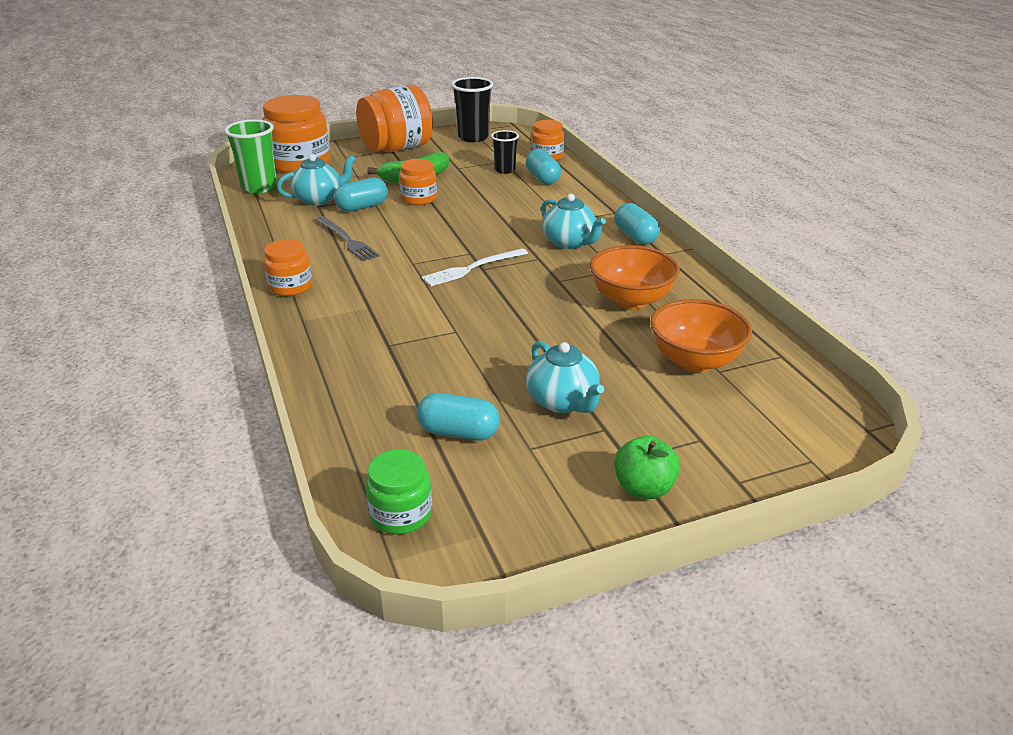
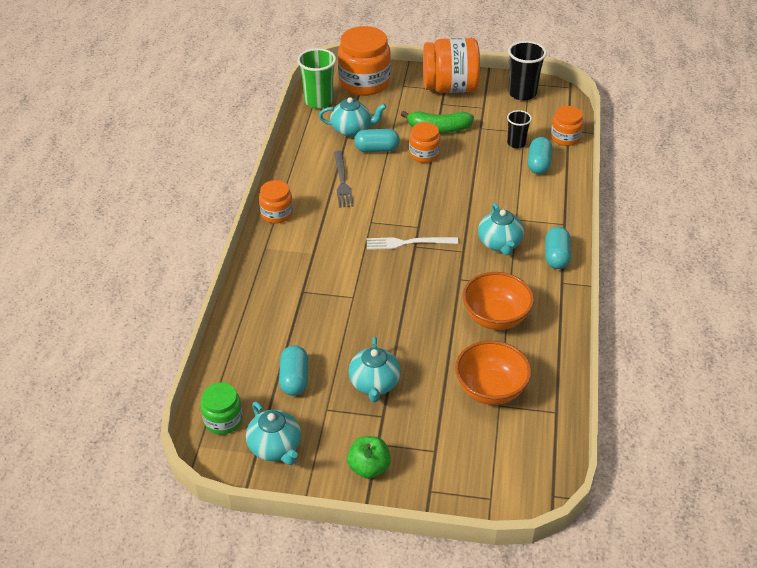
camera: 30 degrees right, 10 degrees up
turquoise capsule [417,393,500,441] -> turquoise capsule turned 45 degrees clockwise [279,345,308,396]
none -> turquoise teapot [246,402,301,465]

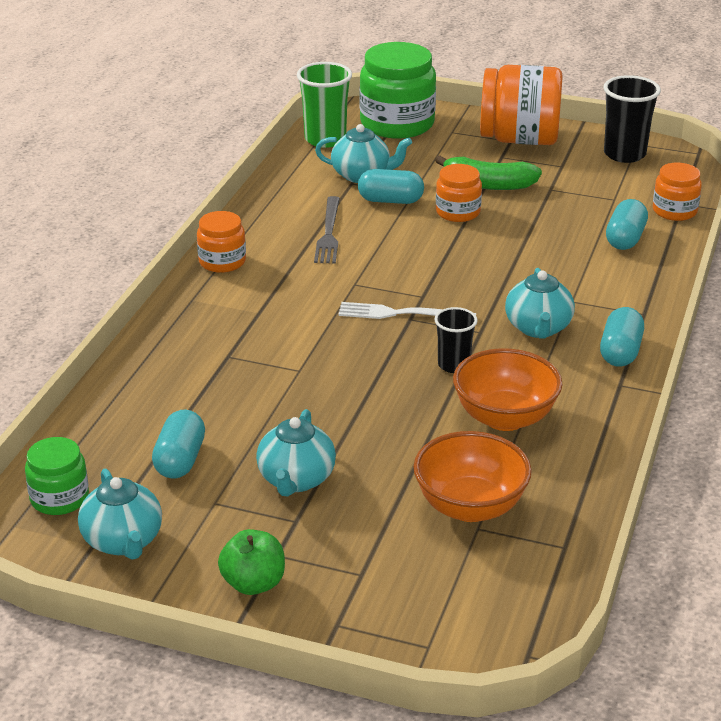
camera: 10 degrees right, 10 degrees down
orange jar [338,26,391,96] -> green jar [360,42,436,139]
black cup [507,110,532,148] -> black cup moved to [434,307,478,373]

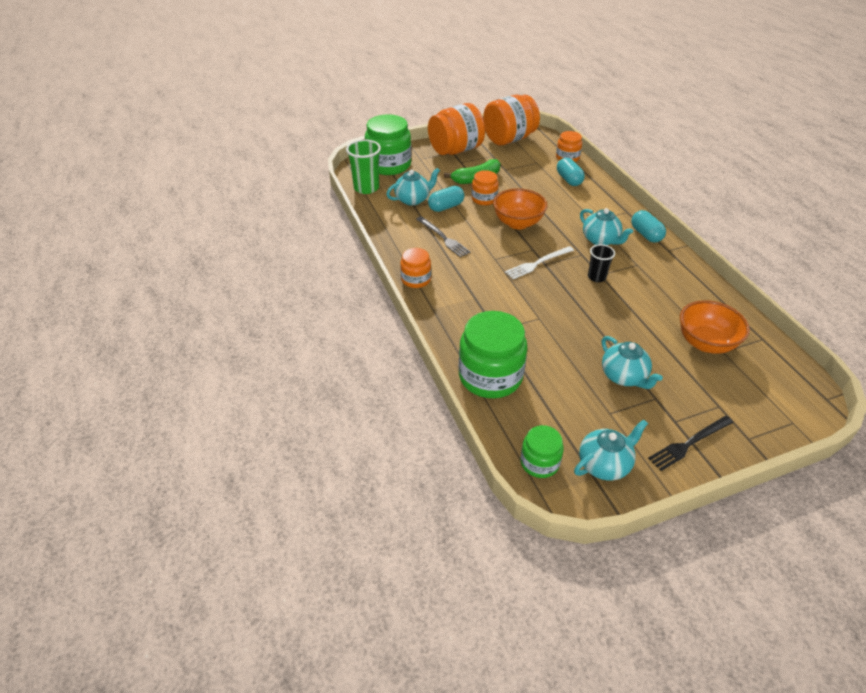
camera: 40 degrees left, 10 degrees up
turquoise teapot [78,468,162,560] -> turquoise teapot turned 60 degrees counterclockwise [574,419,648,481]
turquoise capsule [152,410,205,479] -> none
green apple [218,529,285,595] -> black fork [648,416,733,471]
orange bowl [453,348,563,431] -> orange bowl moved to [493,188,548,229]
black cup [604,75,661,163] -> orange jar [483,95,540,145]
none -> green jar [459,311,527,398]

